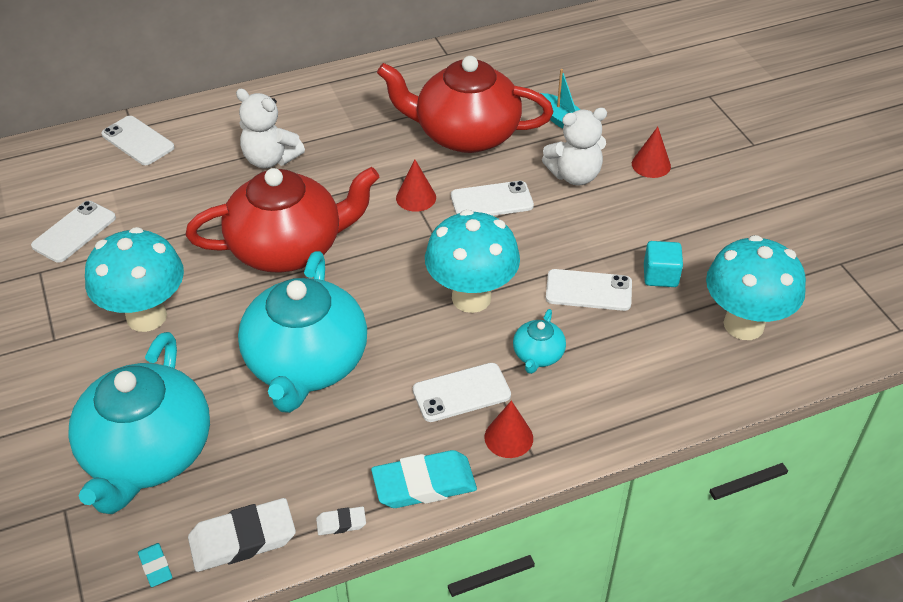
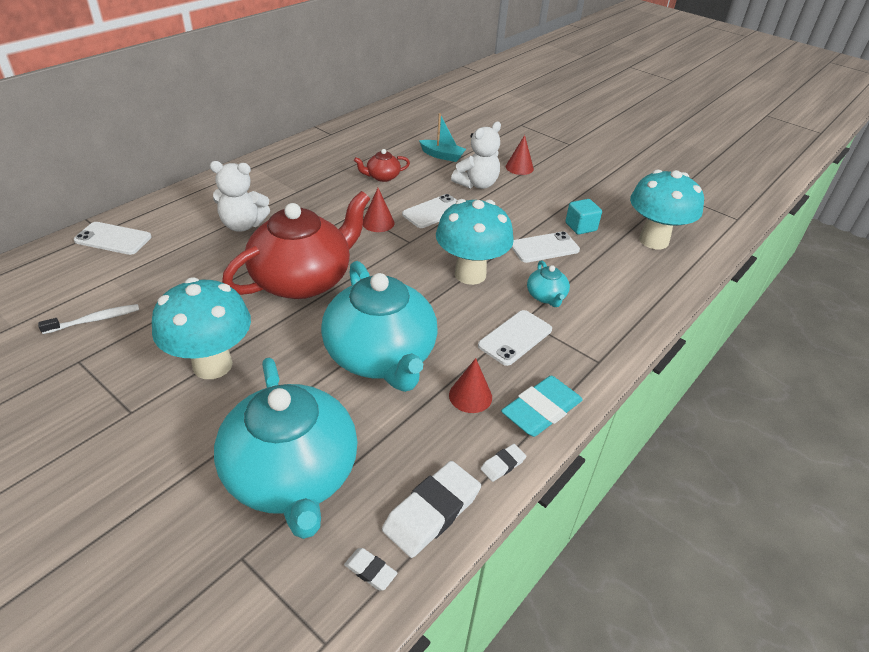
camera: 30 degrees left, 5 degrees down
white phone [31,201,116,263] -> white toothbrush [38,304,139,334]
turquoise eraser [138,543,172,587] -> white eraser [344,548,397,590]
red teapot [377,56,553,153] -> red teapot [354,149,410,182], size x0.42
red cone [485,400,533,458] -> red cone moved to [449,358,492,413]

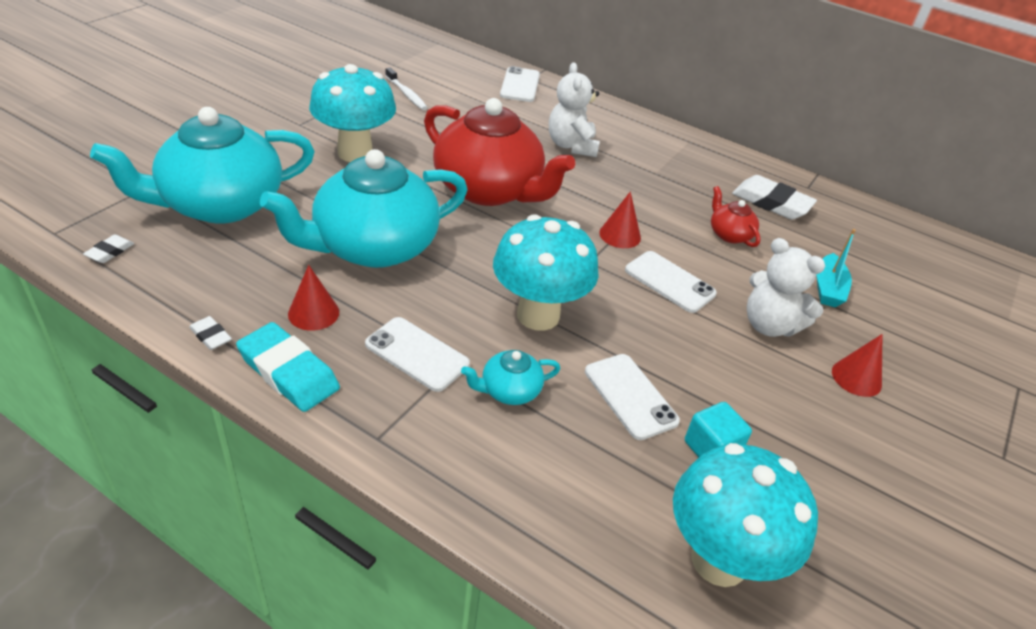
camera: 80 degrees right, 0 degrees up
white eraser [382,461,481,558] -> white eraser moved to [732,175,817,220]

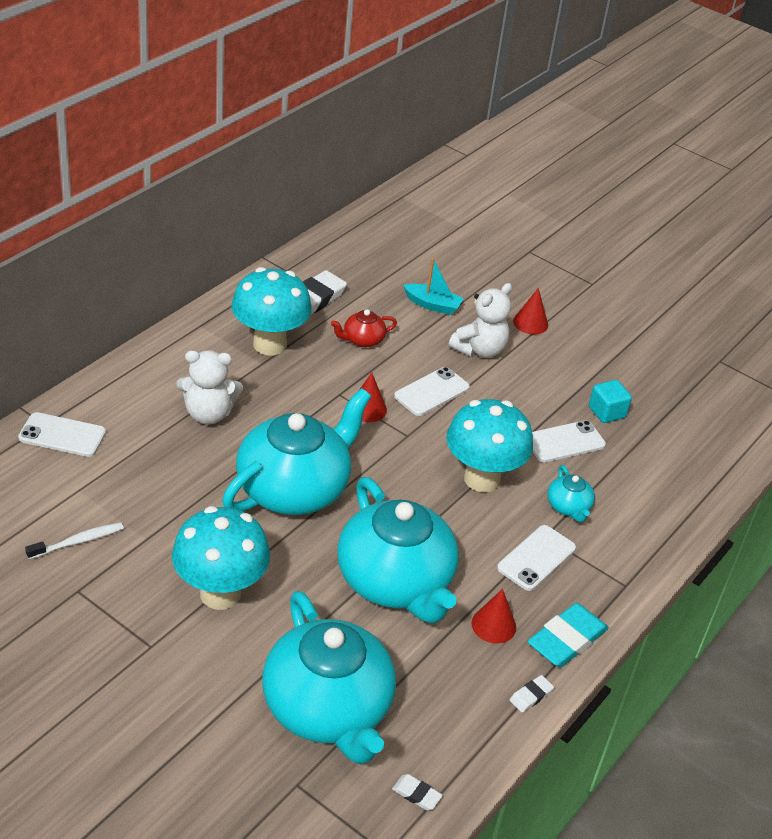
camera: 85 degrees left, 0 degrees up
red teapot [424,98,575,206] -> turquoise teapot [222,388,372,515]
turquoise mushroom [673,443,818,587] -> turquoise mushroom moved to [232,267,312,355]

